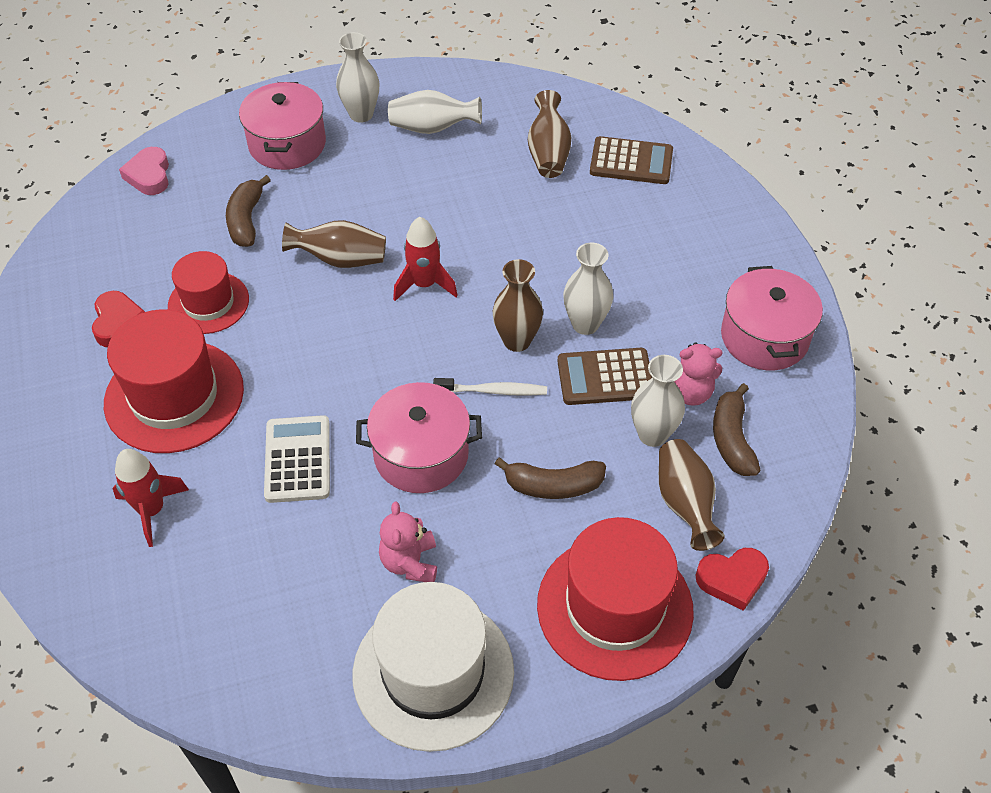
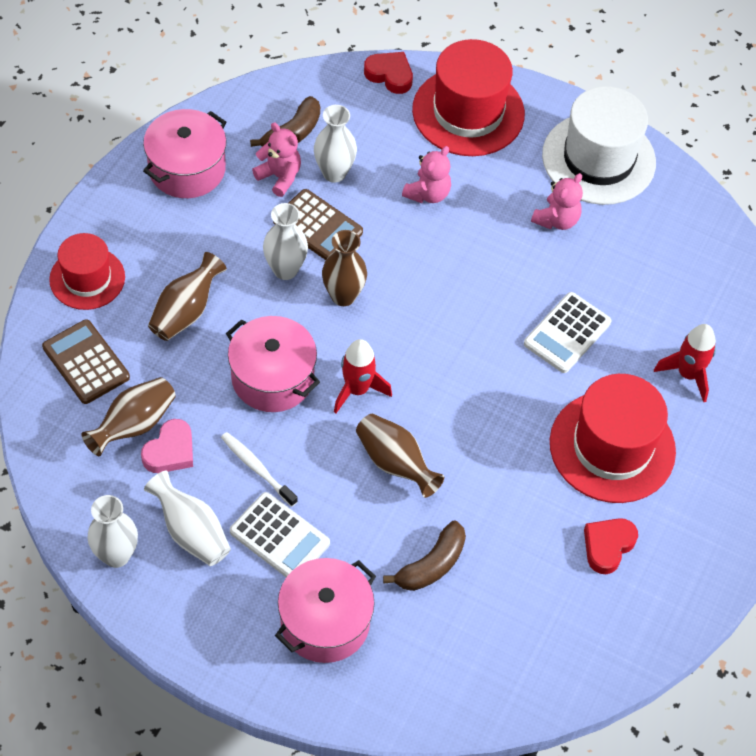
camera: 140 degrees left, 5 degrees up
pink heart [119,147,169,195] -> pink heart moved to [141,419,193,473]
red hat [168,251,249,334] -> red hat moved to [49,233,125,310]
white vase [336,32,379,123] -> white vase moved to [87,495,138,568]
pink pot [356,382,482,493] -> pink pot moved to [226,316,320,412]
white toothbrush [433,378,547,396] -> white toothbrush moved to [221,432,298,507]
brown banana [495,458,606,499] -> pink teddy bear [402,146,451,203]
brown vase [659,439,725,551] -> brown vase moved to [148,252,227,341]
none -> white calculator [230,492,330,577]

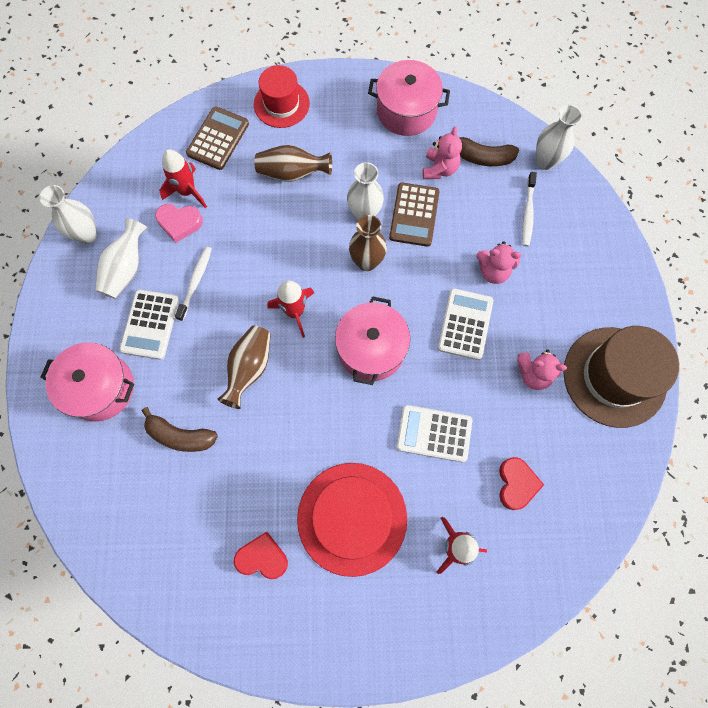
camera: 65 degrees right, 15 degrees up
brown vase [82,377,176,456] -> red rocket [159,149,207,208]
pink pot [226,316,320,412] -> pink pot moved to [335,296,410,385]
white vase [314,105,357,183] -> white vase moved to [536,105,582,170]
red heart [364,52,413,94] -> red heart moved to [499,457,544,510]
red hat [412,39,525,156] -> none
white hat [542,86,656,205] -> brown hat [563,326,679,428]
none -> white calculator [438,288,493,360]
none -> white toothbrush [522,172,537,246]

